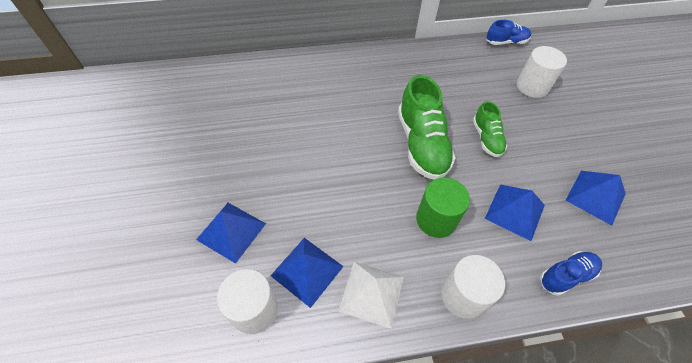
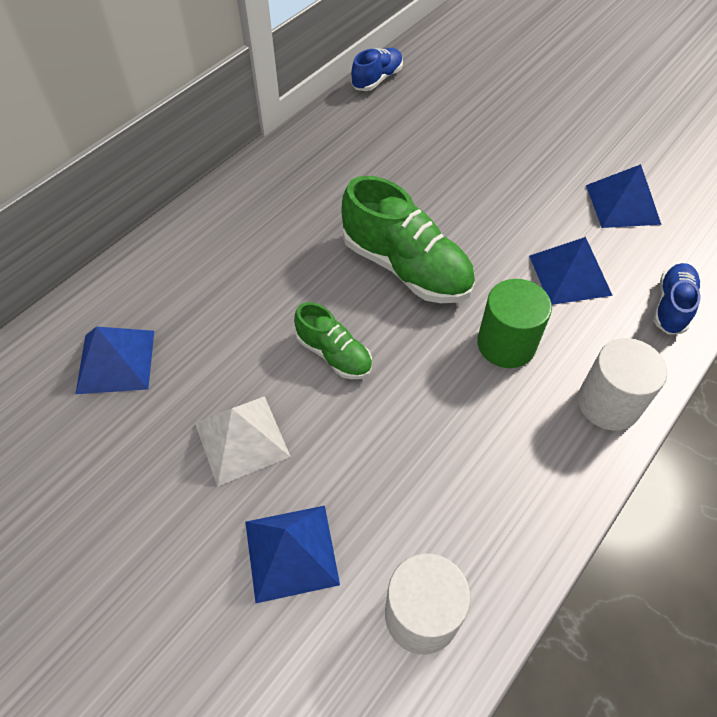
camera: 40 degrees left, 0 degrees up
blue pyramid [270,238,344,308] -> blue pyramid moved to [75,326,154,394]
white pyramid [338,262,404,329] -> white pyramid moved to [195,396,291,486]
green shoe [473,101,507,157] -> green shoe moved to [294,302,372,379]
white cylinder [517,46,567,98] -> none

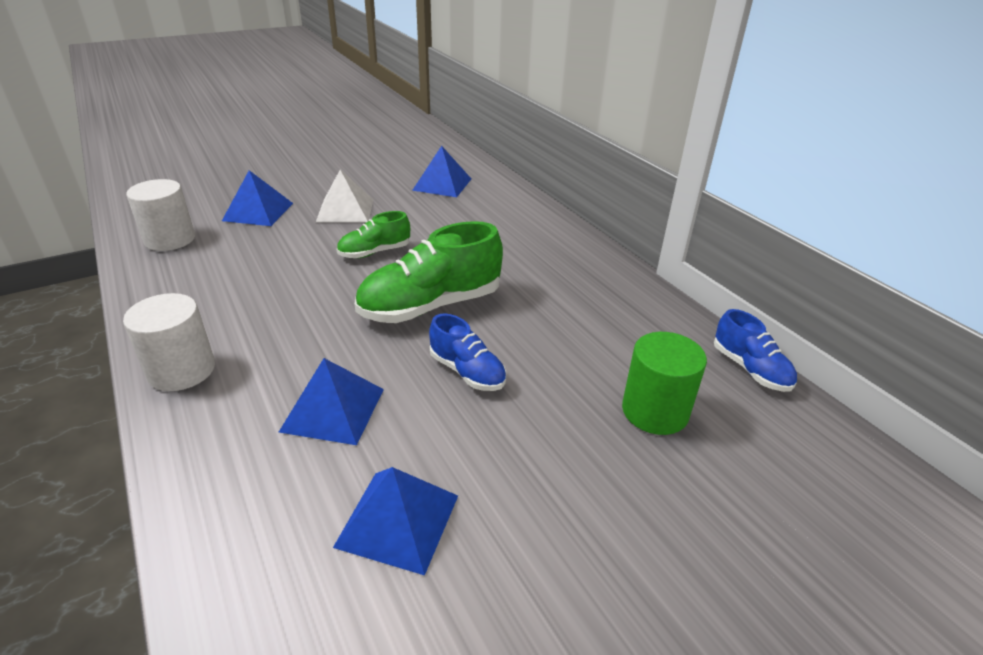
camera: 110 degrees right, 20 degrees down
green cylinder [477,279,552,368] -> green cylinder moved to [622,332,707,435]
blue shoe [654,263,701,335] -> blue shoe moved to [429,313,507,391]

